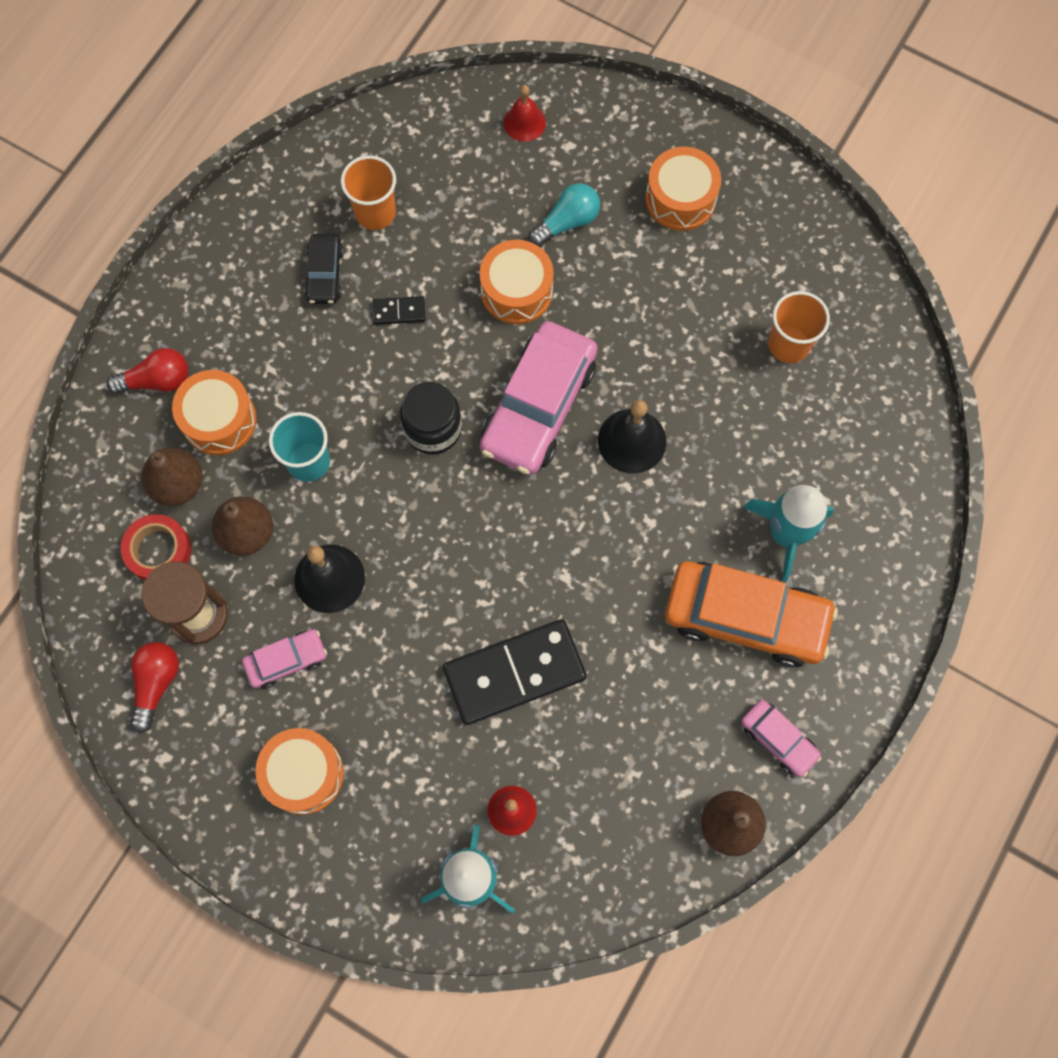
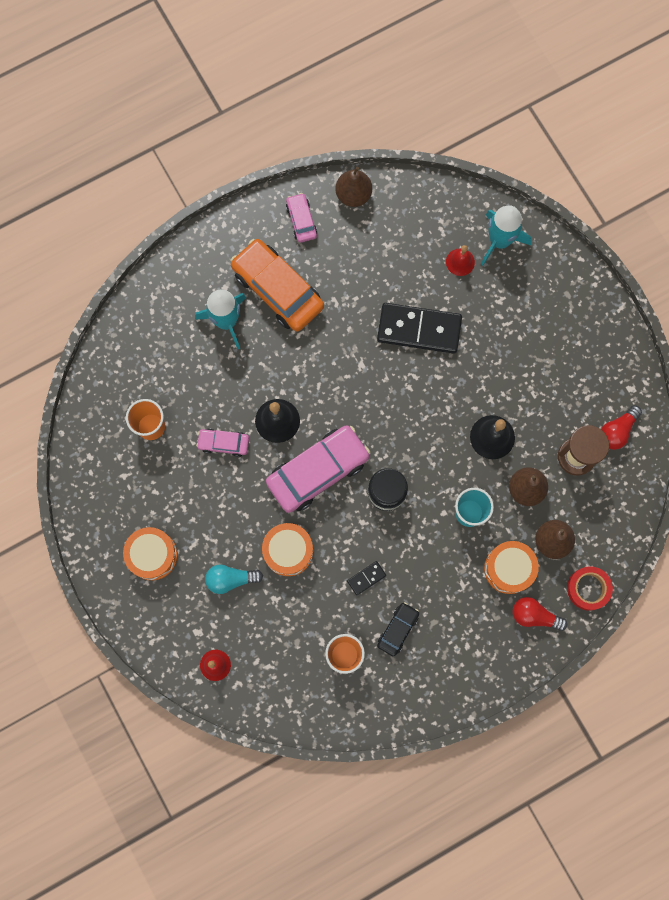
camera: 150 degrees left, 5 degrees up
red tape [121,514,191,580] -> red tape moved to [567,566,613,611]
pink car [242,629,327,688] -> pink car moved to [196,429,249,457]
orange drum [255,728,344,815] -> none
black domino [372,296,426,325] -> black domino turned 60 degrees counterclockwise [347,561,386,595]

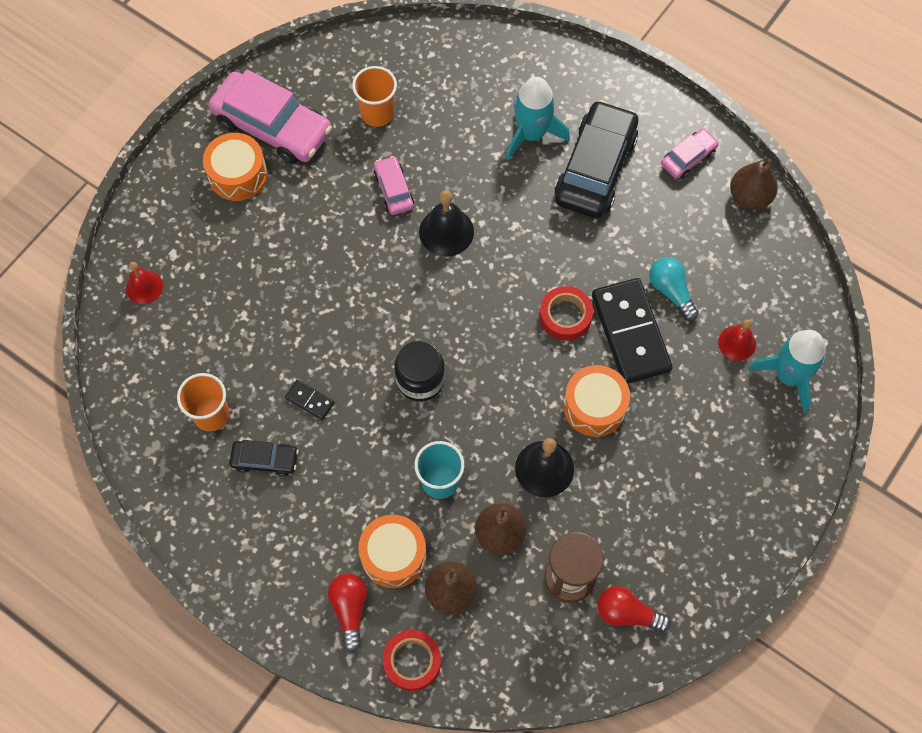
camera: 65 degrees right, 10 degrees down
turquoise light bulb [205,564,263,594] -> turquoise light bulb moved to [649,257,699,321]
orange car [231,239,324,331] -> black car [554,100,638,218]
orange drum [262,523,313,576] -> orange drum moved to [563,365,630,437]
pink car [266,425,370,513] -> pink car moved to [208,69,332,164]
none -> red tape [539,286,593,341]

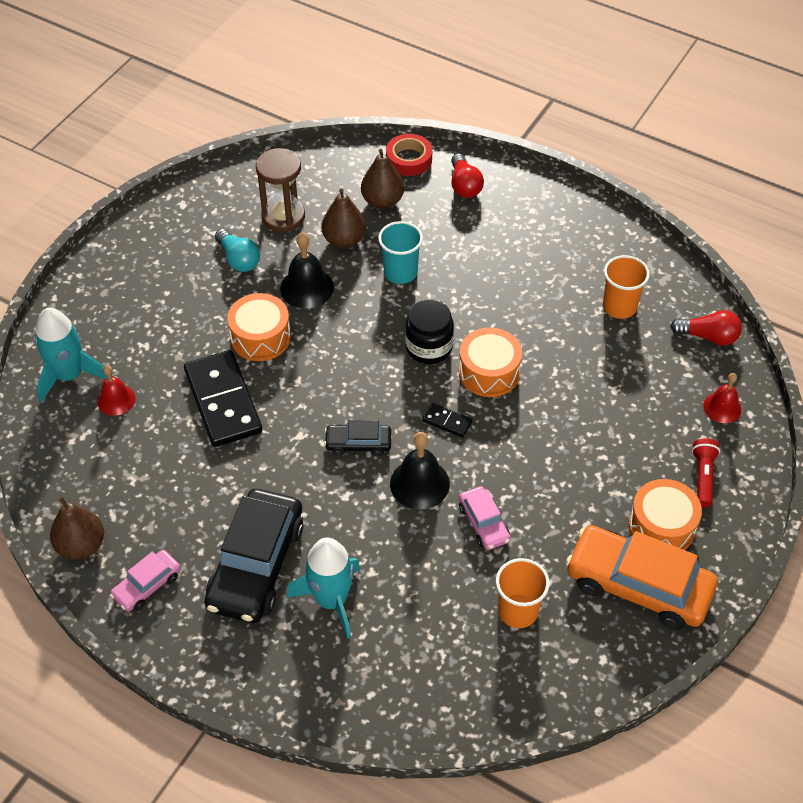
camera: 175 degrees right, 15 degrees down
pink car [208,69,332,164] -> orange car [566,525,718,630]
black car [230,440,299,476] -> black car moved to [324,420,391,456]
black domino [285,380,335,420] -> black domino moved to [423,403,473,437]
orange drum [358,515,427,588] -> orange drum moved to [459,327,522,397]
red tape [539,286,593,341] -> none
red light bulb [597,586,671,632] -> red light bulb moved to [670,310,742,346]
turquoise light bulb [649,257,699,321] -> turquoise light bulb moved to [215,229,260,272]
none -> red flashlight [692,438,720,508]

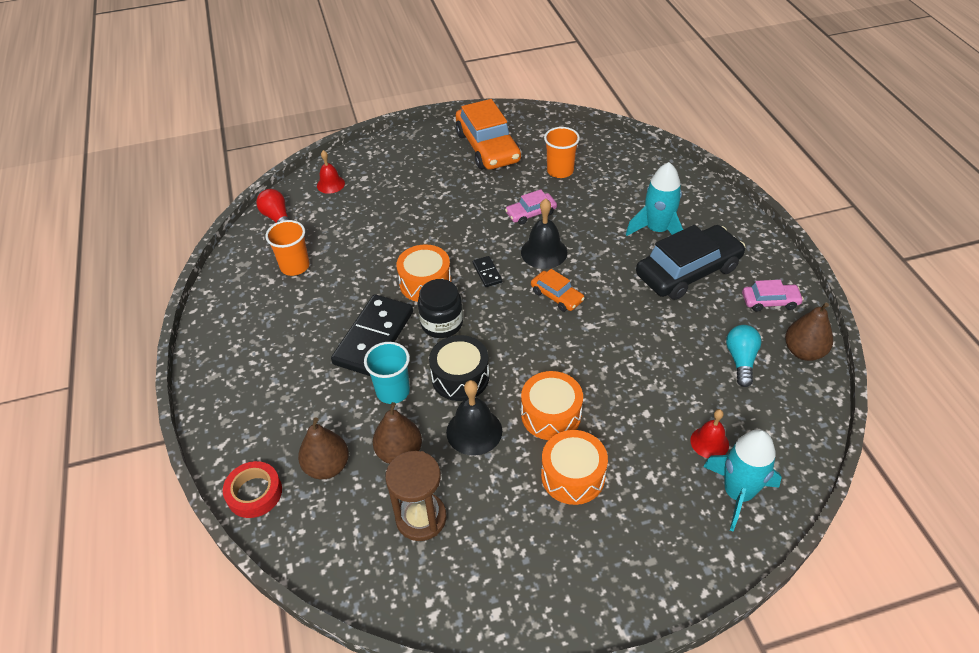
camera: 135 degrees left, 5 degrees down
black domino [184,350,262,447] -> black domino moved to [331,294,413,376]
turquoise light bulb [215,229,260,272] -> turquoise light bulb moved to [726,325,761,387]
black car [324,420,391,456] -> orange car [531,269,585,312]
red light bulb [451,153,484,198] -> none
pink car [459,486,511,550] -> pink car turned 135 degrees counterclockwise [505,189,557,225]
orange drum [629,479,702,550] -> orange drum moved to [541,430,608,505]
red flashlight [692,438,720,508] -> none
none -> black drum [429,335,489,401]

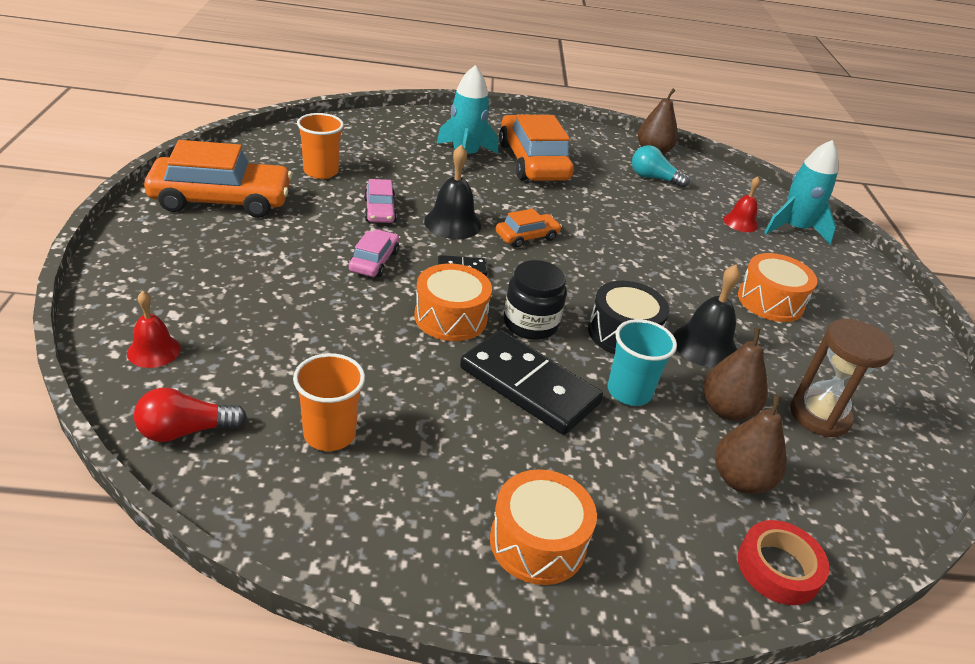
camera: 80 degrees left, 10 degrees down
orange drum [521,371,583,440] -> orange drum moved to [490,469,597,585]
black car [636,225,745,300] -> orange car [499,115,574,181]
pink car [742,280,804,312] -> pink car moved to [349,229,399,277]

